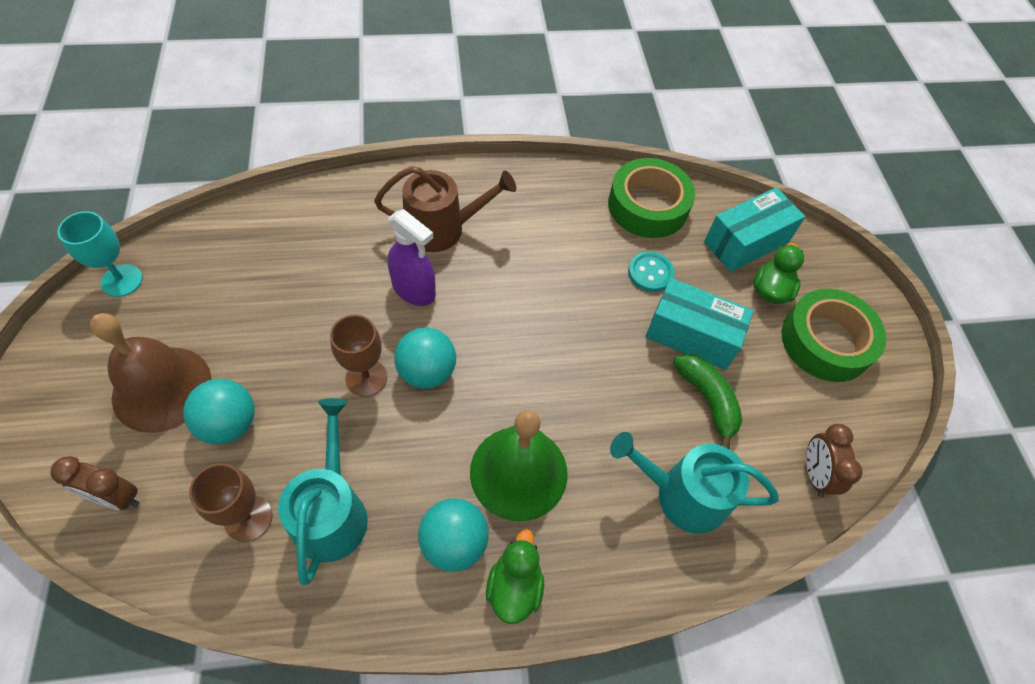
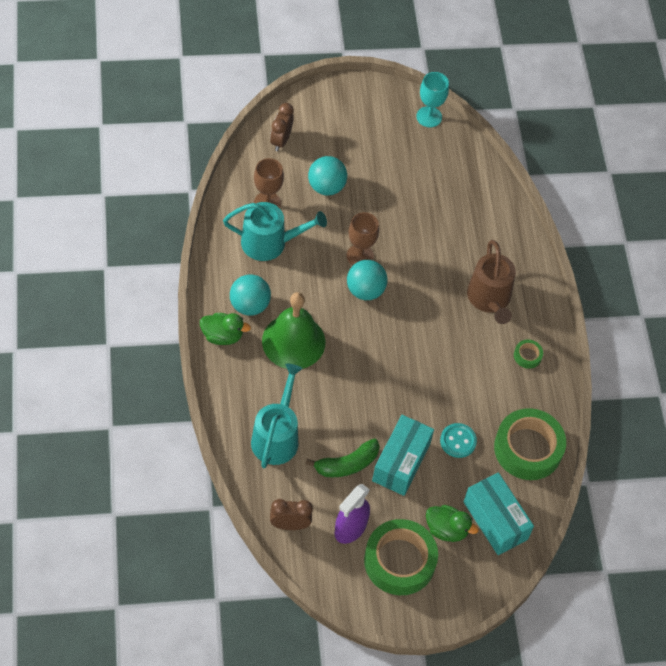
camera: 90 degrees right, 0 degrees up
brown bell [90,313,212,433] -> none
purple spray bottle [388,209,436,306] -> purple spray bottle moved to [335,484,370,544]
none -> green tape [514,339,543,369]

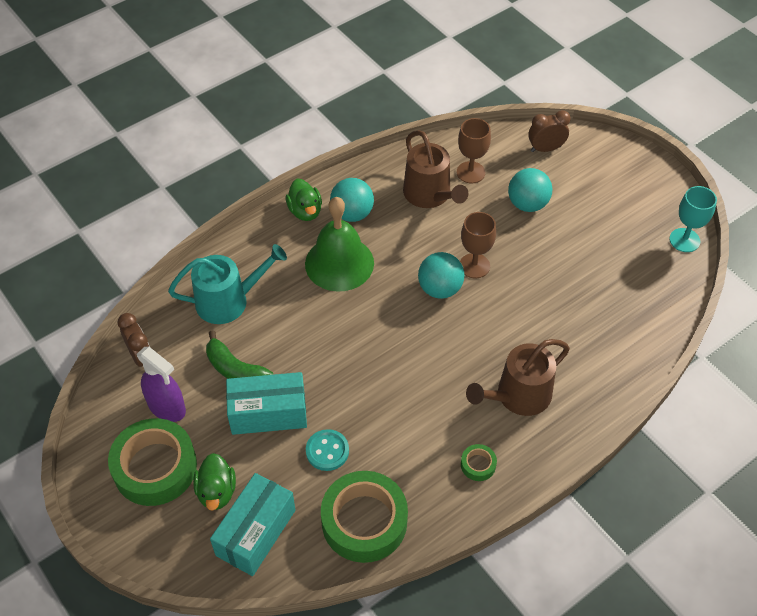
camera: 65 degrees right, 5 degrees down
turquoise watering can [223,202,327,261] -> brown watering can [403,130,468,208]
purple spray bottle [335,484,370,544] -> purple spray bottle turned 150 degrees counterclockwise [137,347,186,422]

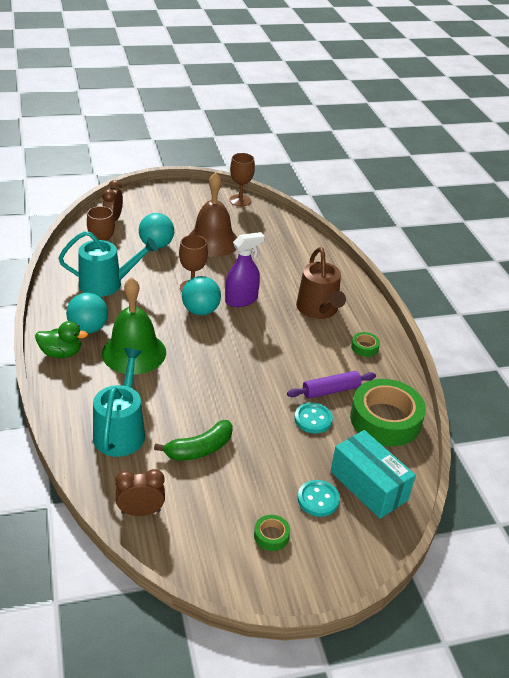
camera: 70 degrees left, 15 degrees down
green tape [108,418,197,506] -> green tape [254,515,290,551], size x0.43
purple spray bottle [137,347,186,422] -> purple spray bottle moved to [225,232,265,307]
green duck [193,453,236,511] -> turquoise button [298,480,340,517]
turquoise box [226,372,307,435] -> none
brown watering can [403,130,468,208] -> turquoise watering can [58,231,158,297]
turquoise goblet [669,186,717,252] -> brown goblet [230,153,255,206]
none -> brown bell [188,172,237,257]
none -> purple rolling pin [287,371,376,399]

